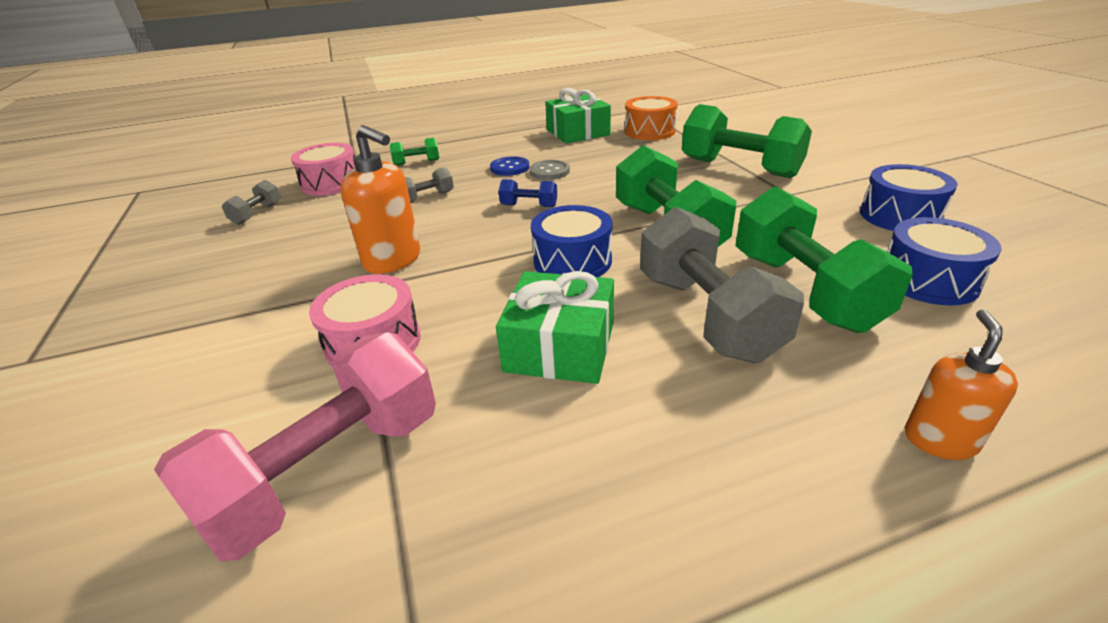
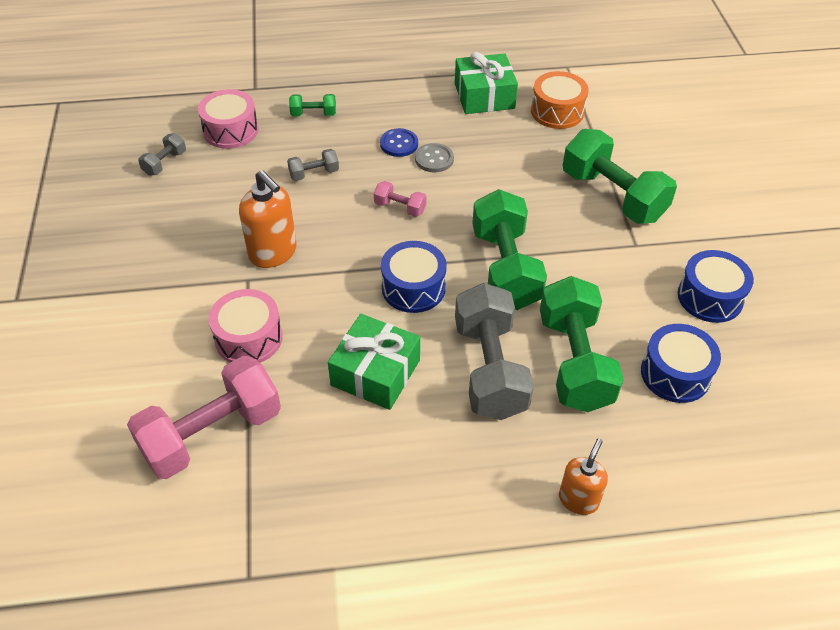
camera: 10 degrees right, 15 degrees up
blue dumbbell [498,179,557,207] -> pink dumbbell [374,181,426,217]

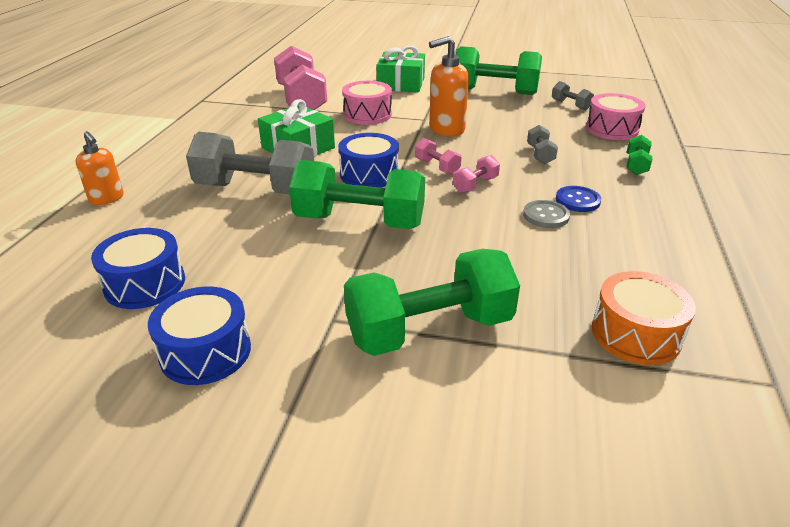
camera: 110 degrees right, 15 degrees down
green gift [455,52,518,114] -> green gift moved to [377,46,425,92]
green dumbbell [540,276,624,412] -> green dumbbell moved to [456,46,542,95]
none -> pink dumbbell [415,138,461,175]

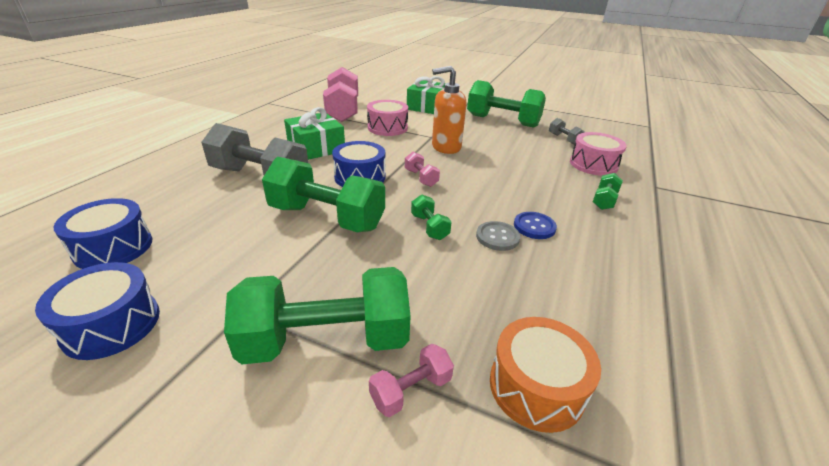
camera: 10 degrees right, 0 degrees up
orange soap dispenser [76,131,124,205] -> none
pink dumbbell [453,155,500,193] -> pink dumbbell moved to [369,344,454,417]
grey dumbbell [527,125,558,164] -> none
none -> green dumbbell [411,195,452,240]

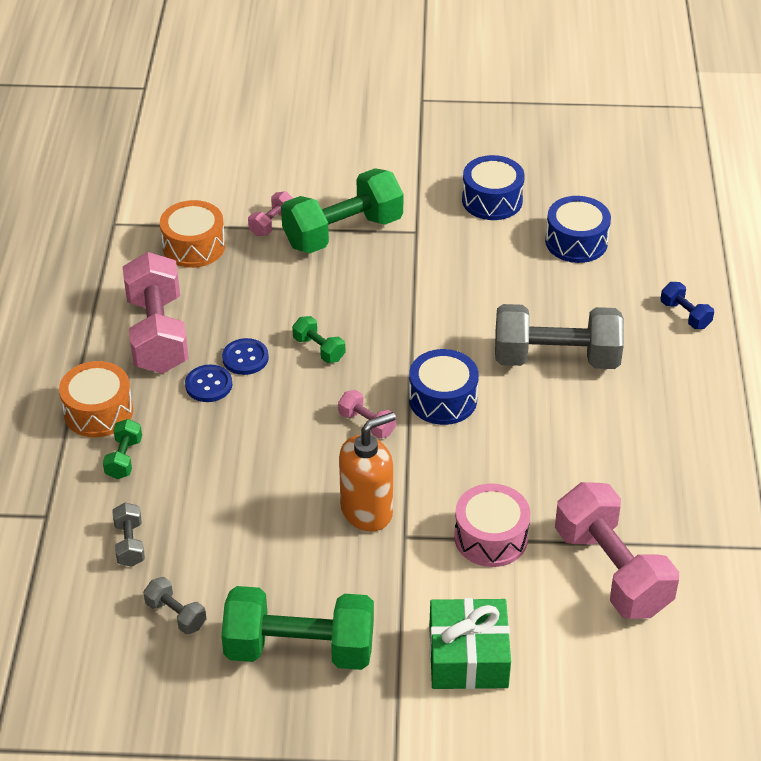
camera: 160 degrees right, 10 degrees up
green dumbbell [262,157,385,233] -> none
green gift [284,107,345,160] -> none
grey button [476,221,520,251] -> blue button [222,338,269,375]
pink drum [570,132,627,176] -> grey dumbbell [112,503,145,567]
none -> orange drum [59,361,133,438]
none -> pink dumbbell [123,252,189,374]
none -> blue dumbbell [660,282,714,329]

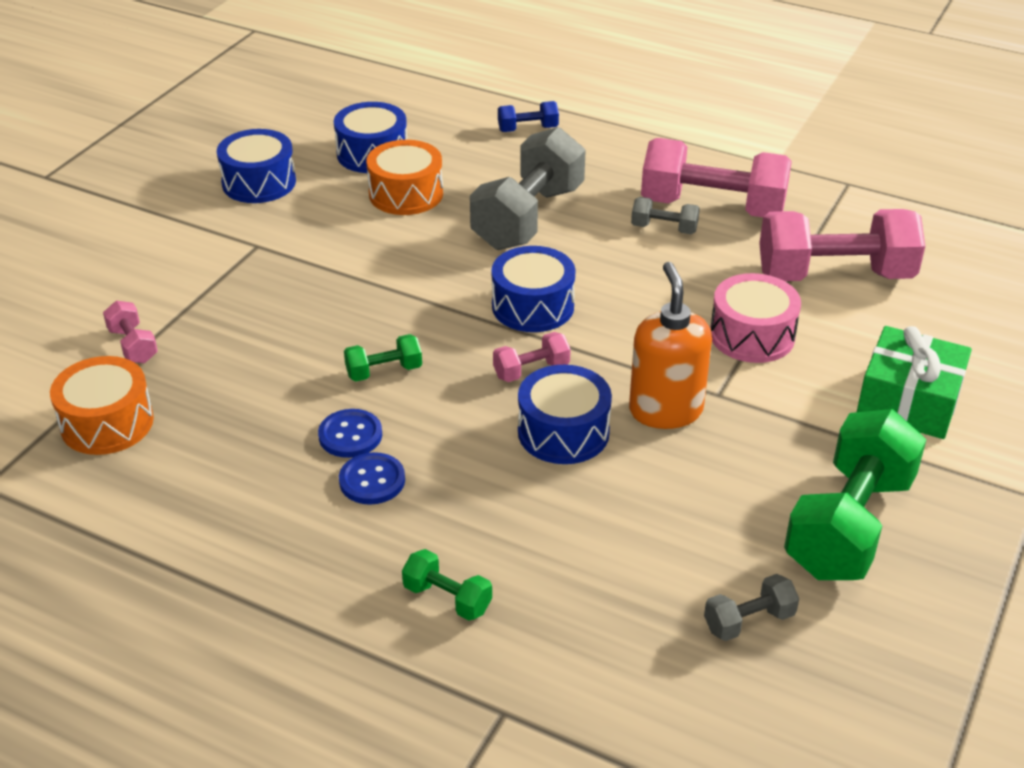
camera: 65 degrees left, 5 degrees down
orange drum [59,361,133,438] -> orange drum moved to [366,140,443,215]
grey dumbbell [112,503,145,567] -> grey dumbbell moved to [631,197,700,234]
pink dumbbell [123,252,189,374] -> pink dumbbell moved to [641,138,792,217]
green dumbbell [281,168,404,254] -> none
none -> blue drum [518,365,612,464]

